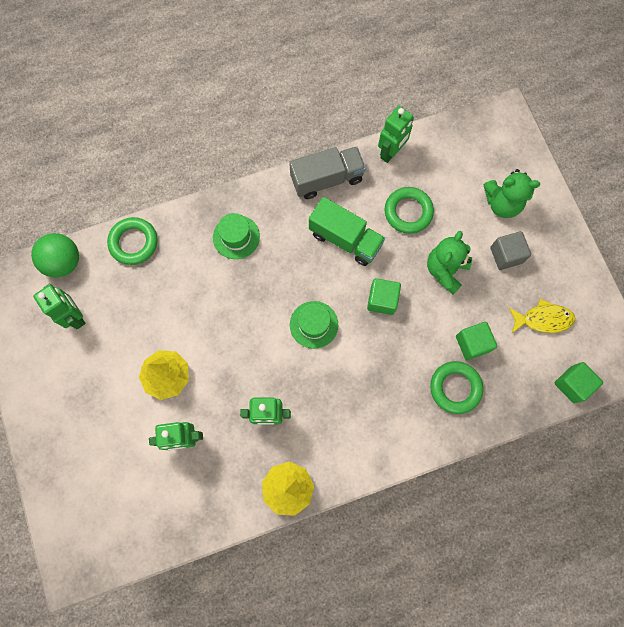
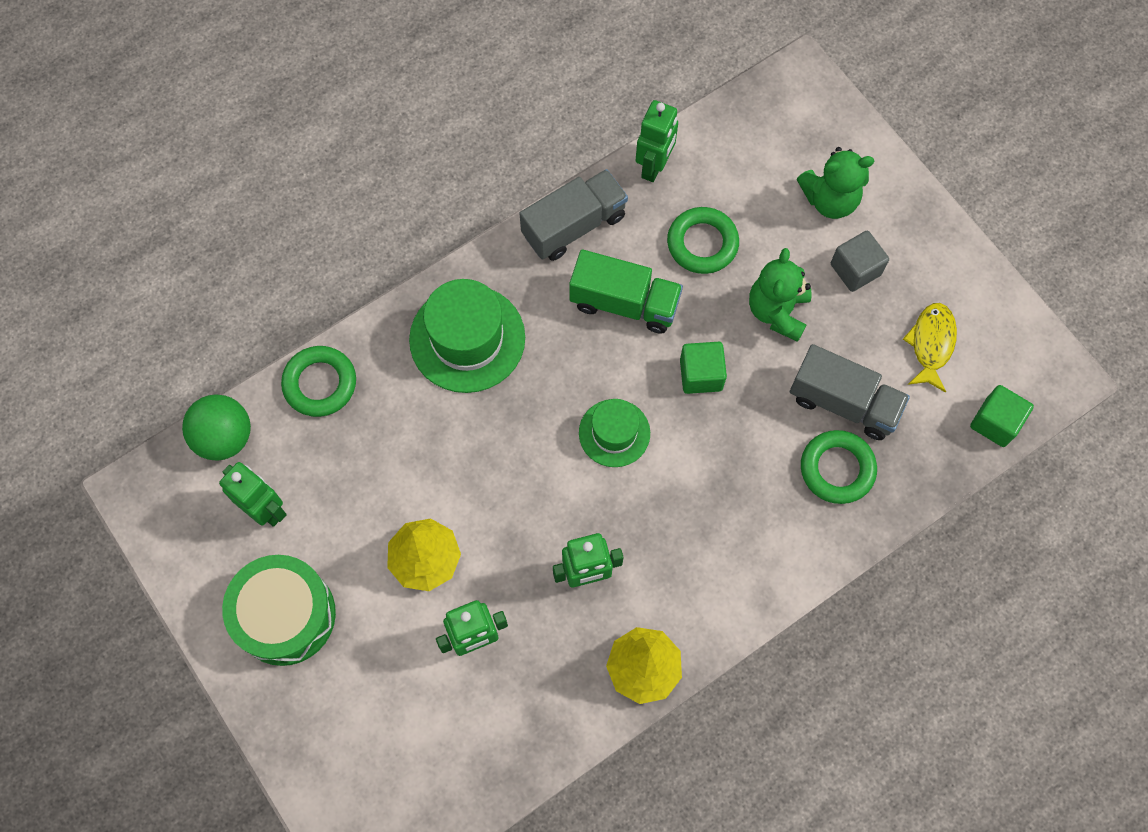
camera: 15 degrees left, 5 degrees down
green hat [213,213,260,259] -> green hat [409,279,525,393], size x1.66
green cube [456,322,497,360] -> grey truck [790,344,910,440]
yellow fish [509,298,575,333] -> yellow fish turned 60 degrees counterclockwise [903,303,957,393]
none -> green drum [222,555,336,666]

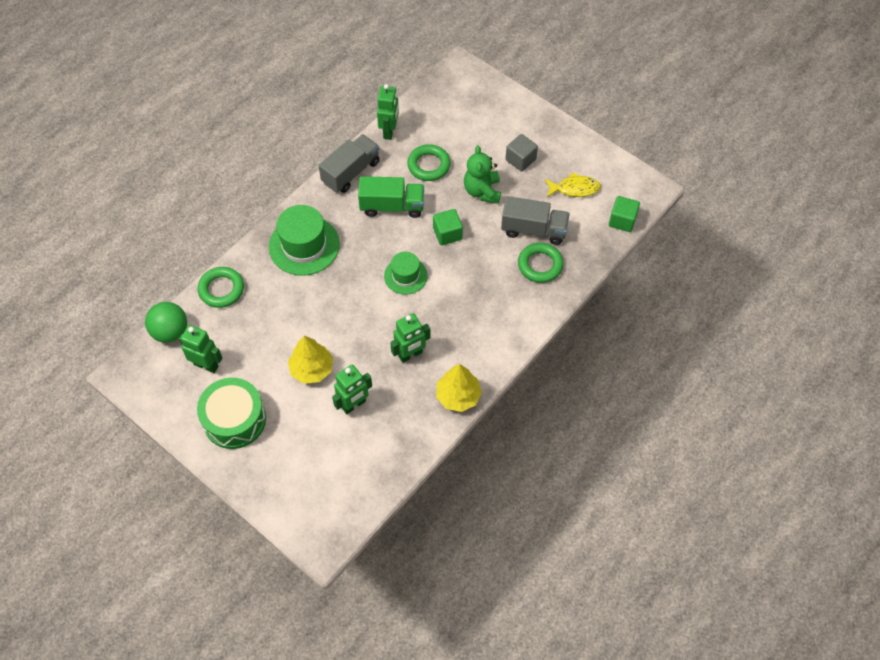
camera: 15 degrees left, 10 degrees down
green teddy bear [797,147,874,219] -> none
yellow fish [903,303,957,393] -> yellow fish turned 90 degrees clockwise [545,172,601,197]

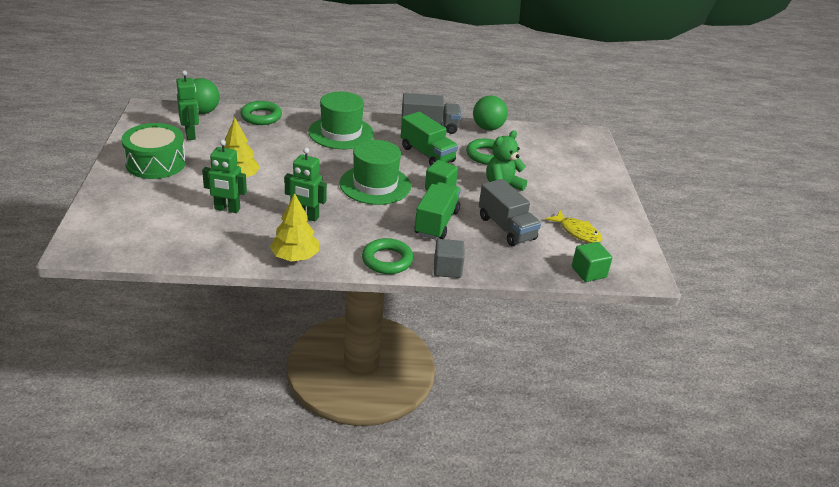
camera: 45 degrees right, 25 degrees down
green robot [377,84,399,140] -> green ball [473,95,508,130]
green hat [384,252,427,294] -> green hat [339,140,411,205], size x1.66
grey cube [505,134,538,172] -> grey cube moved to [434,239,465,278]
green ring [518,243,564,283] -> green ring moved to [362,238,414,274]
none -> green truck [414,182,461,240]

